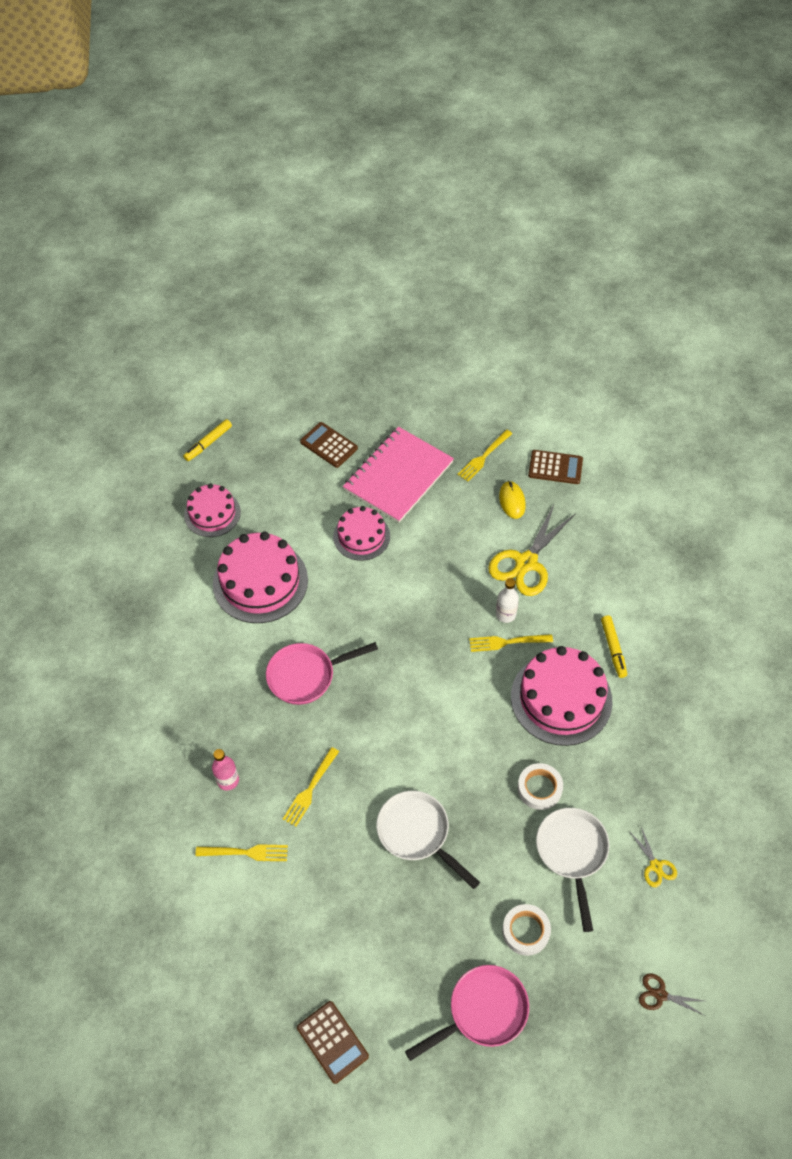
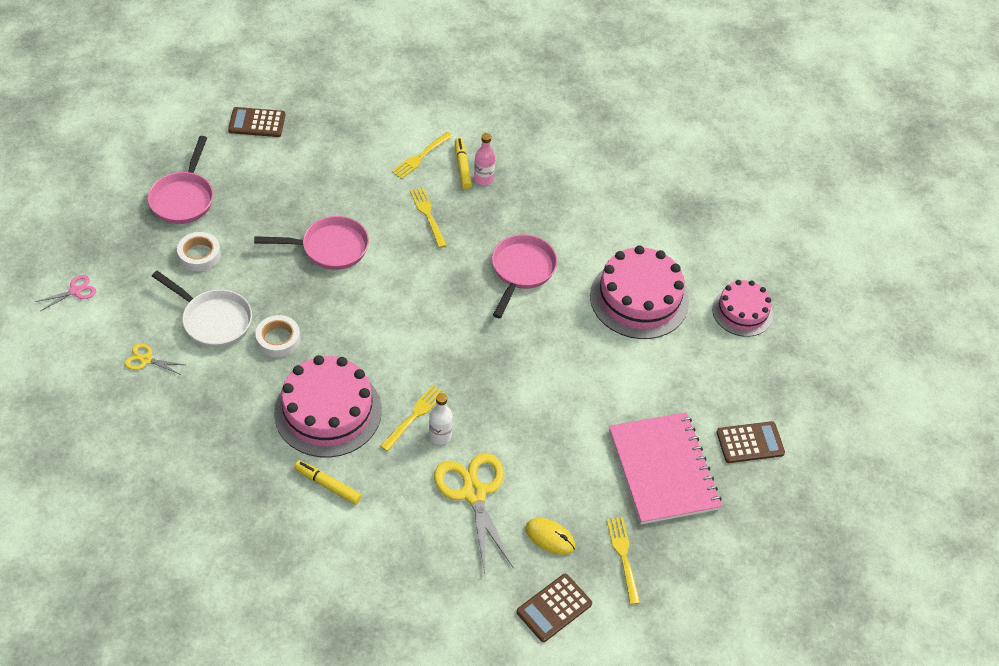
camera: 125 degrees right, 5 degrees down
yellow marker [183,419,232,461] -> yellow marker moved to [455,138,472,189]
pink cake [333,506,390,561] -> none
white pan [376,791,480,889] -> pink pan [254,216,369,270]
brown scissors [639,974,705,1016] -> pink scissors [35,275,96,311]

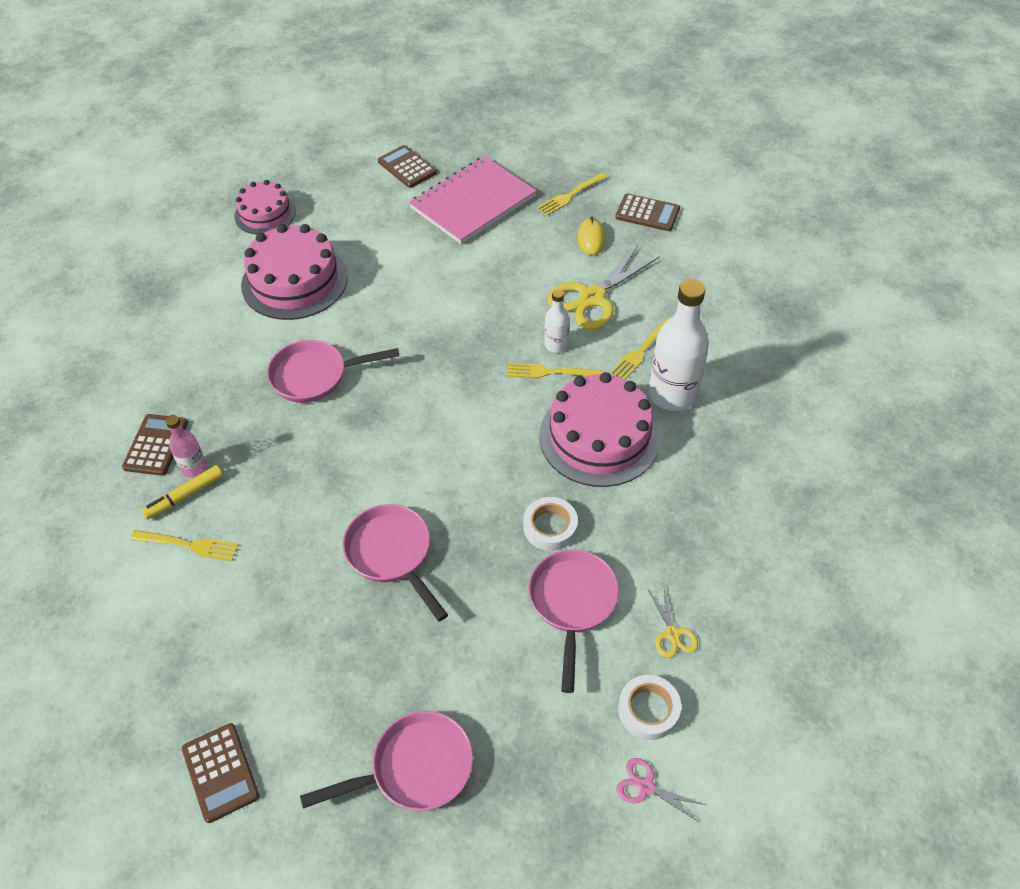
camera: 115 degrees left, 0 degrees up
white pan [152,271,252,348] -> pink pan [528,549,619,693]
white tape [177,232,221,271] -> white tape moved to [618,675,681,740]
yellow marker [294,460,361,504] -> white bottle [649,279,709,411]
yellow fork [410,187,447,248] -> yellow fork moved to [610,317,670,379]
none -> brown calculator [122,414,188,476]

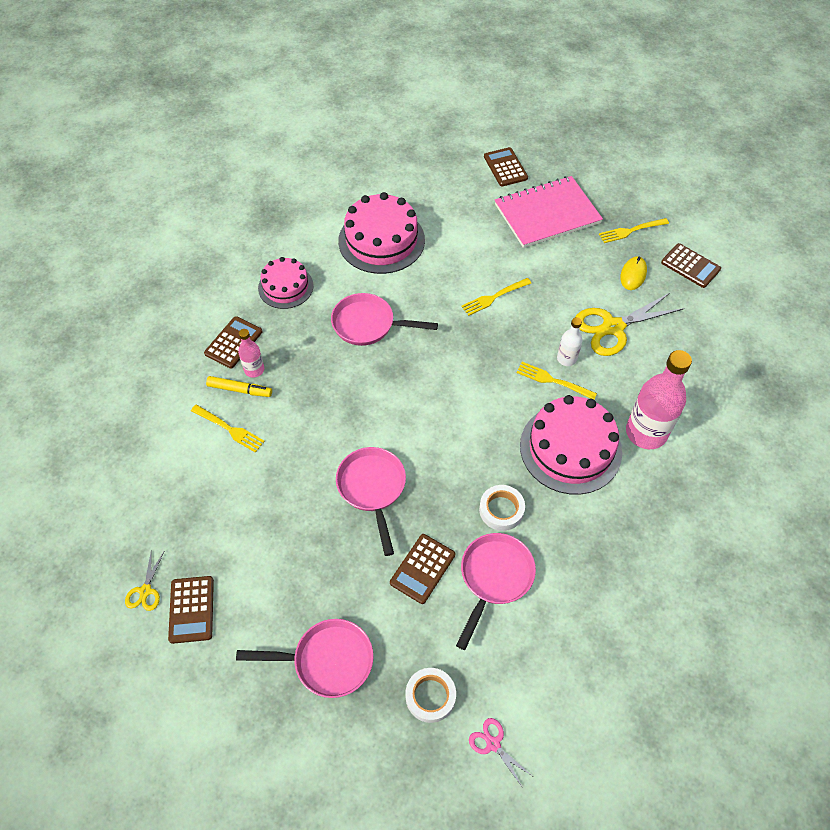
camera: 20 degrees right, 5 degrees up
yellow marker [142,465,223,520] -> yellow marker turned 150 degrees counterclockwise [206,376,272,397]
pink cake [234,180,296,235] -> pink cake moved to [258,257,314,309]
yellow fork [610,317,670,379] -> yellow fork moved to [461,278,531,316]
white tape [618,675,681,740] -> white tape moved to [405,668,456,723]
yellow scissors [648,587,698,658] -> yellow scissors moved to [125,552,164,611]
white bottle [649,279,709,411] -> pink bottle [626,350,692,449]
none -> brown calculator [390,534,455,604]

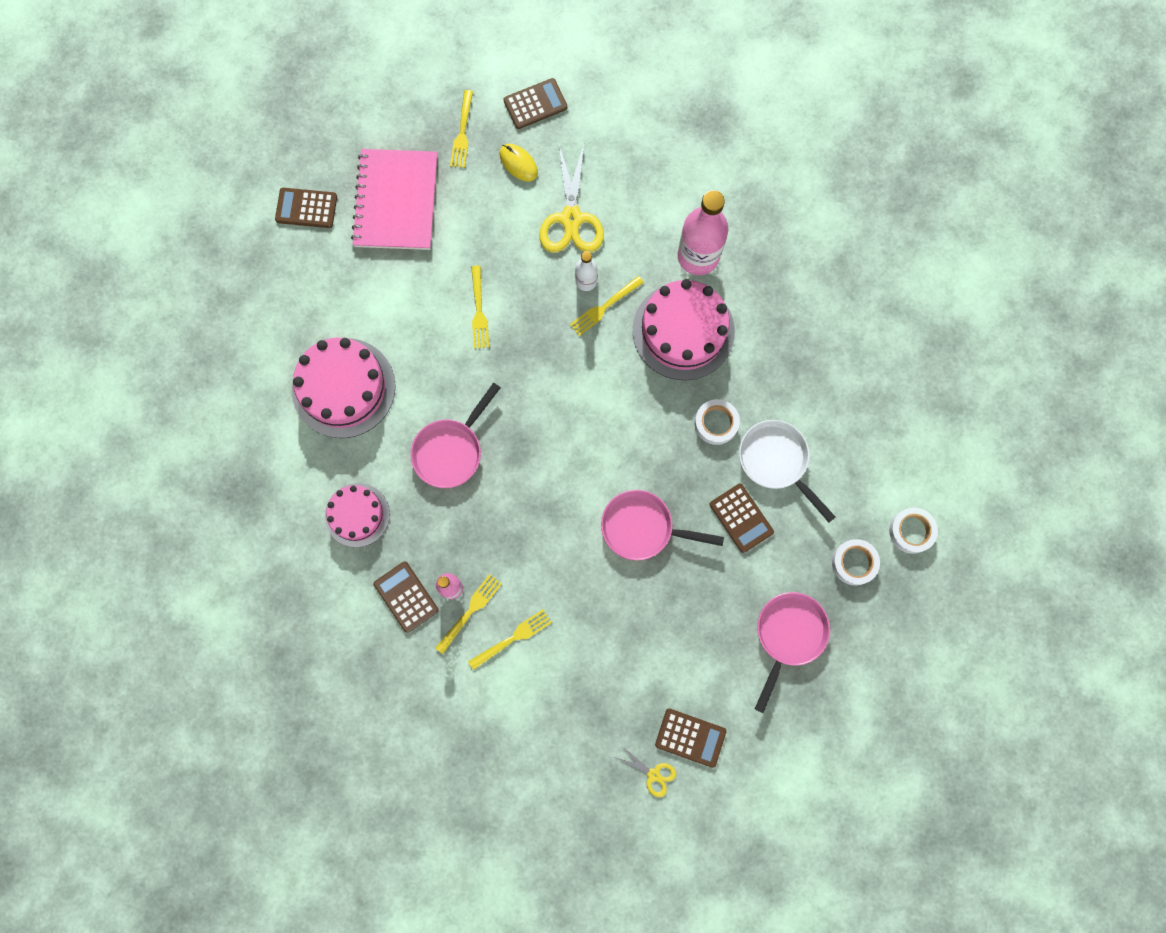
camera: 65 degrees left, 20 degrees up
yellow marker [206,376,272,397] -> yellow fork [435,574,502,654]
pink pan [456,533,536,650] -> white pan [739,420,835,522]
pink scissors [469,718,532,788] -> white tape [889,507,938,554]

